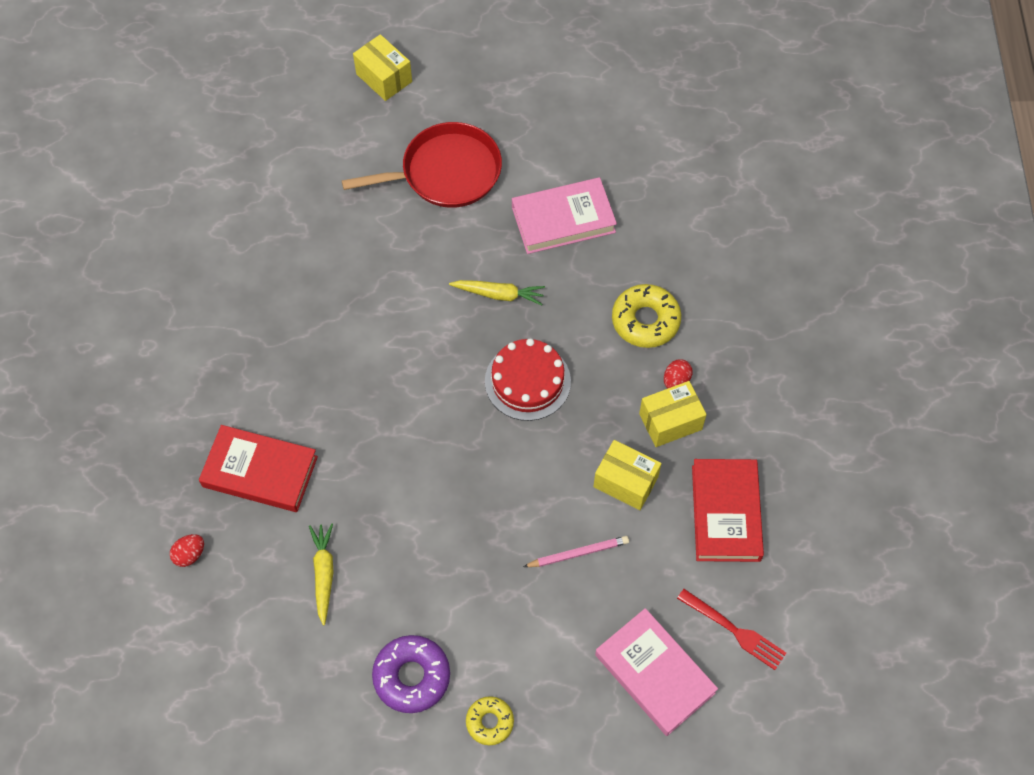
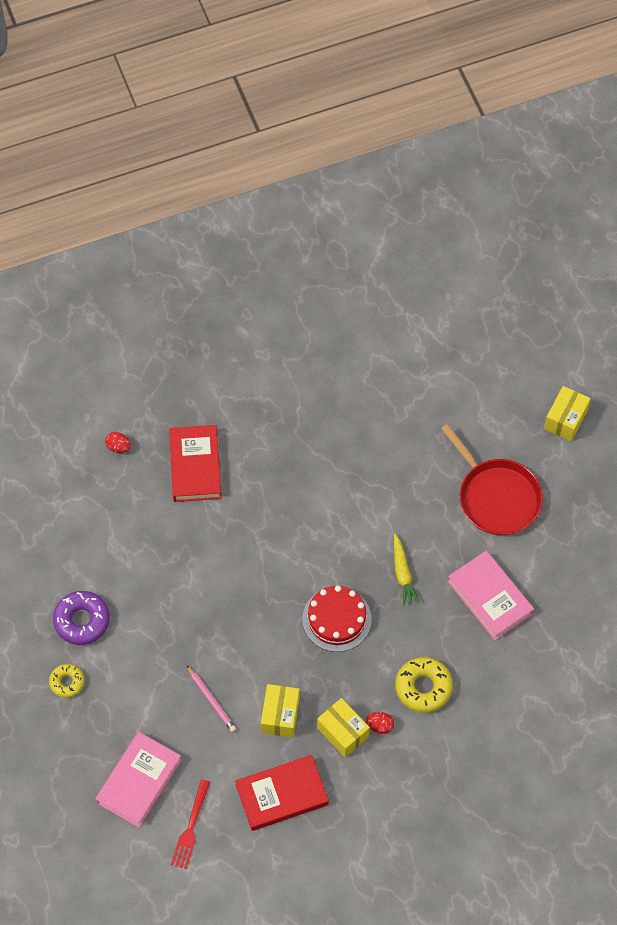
camera: 70 degrees right, 0 degrees up
yellow carrot [309,523,334,626] -> none

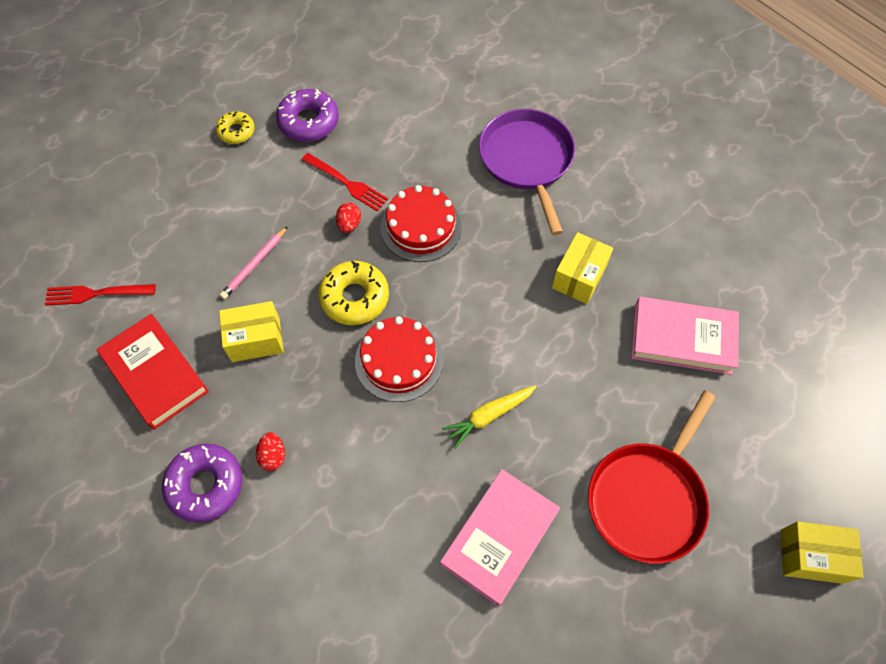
camera: 70 degrees right, 0 degrees up
pink book [95,732,182,828] -> pink book moved to [631,297,739,375]
red egg [105,432,131,453] -> red egg moved to [336,202,361,233]
red book [169,425,221,502] -> purple pan [479,109,575,235]
yellow box [317,698,370,757] -> yellow box moved to [552,232,613,304]
yellow donut [395,657,453,713] -> yellow donut moved to [318,261,389,325]
none -> purple donut [162,444,242,523]
none -> red fork [302,153,388,211]
none -> red cake [381,185,462,262]

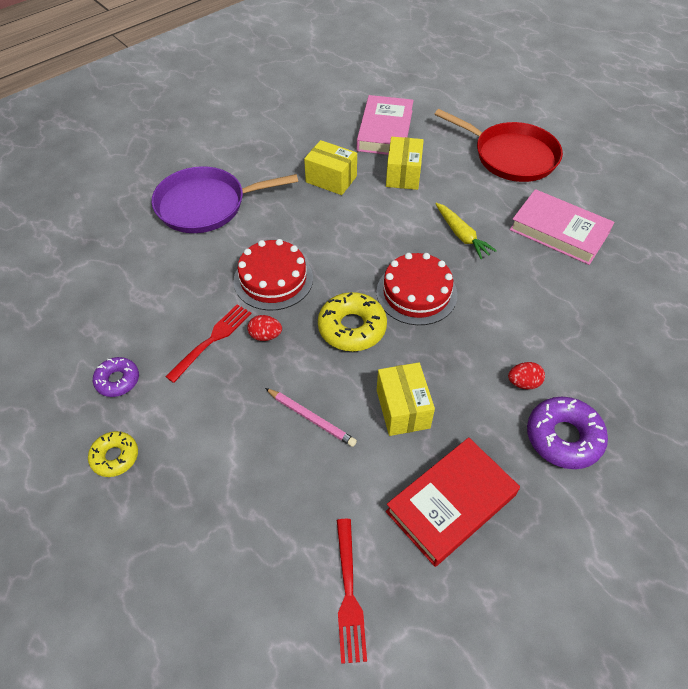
camera: 90 degrees left, 10 degrees down
purple donut [276,89,339,142] -> purple donut [93,357,139,397], size x0.61
yellow box [780,521,864,584] -> yellow box moved to [386,137,424,190]

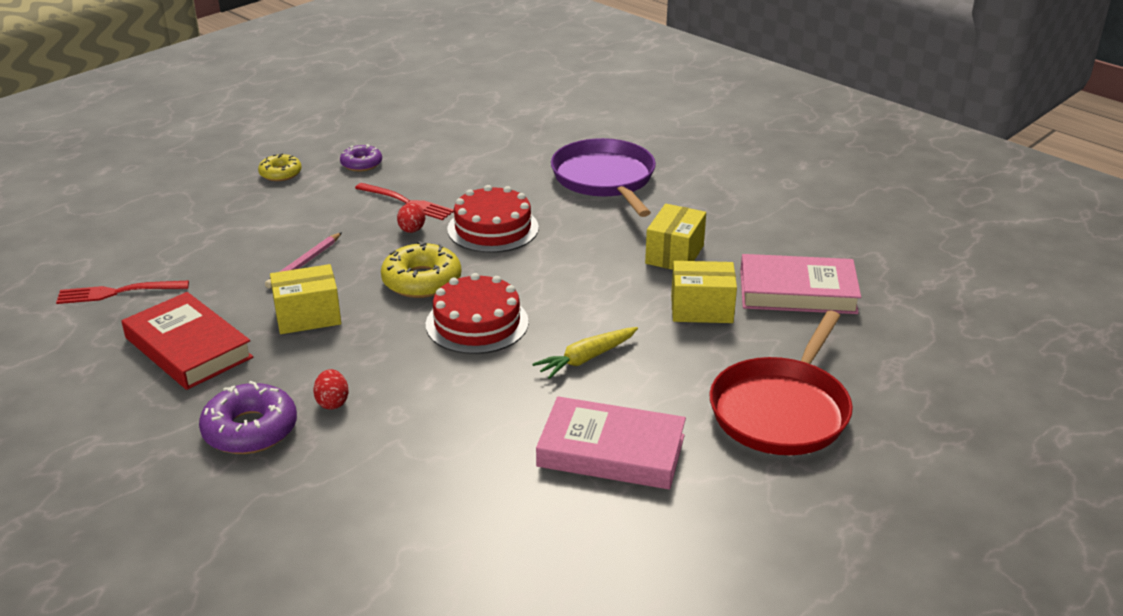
camera: 85 degrees right, 20 degrees down
pink book [510,189,614,265] -> pink book turned 75 degrees clockwise [536,396,686,490]

